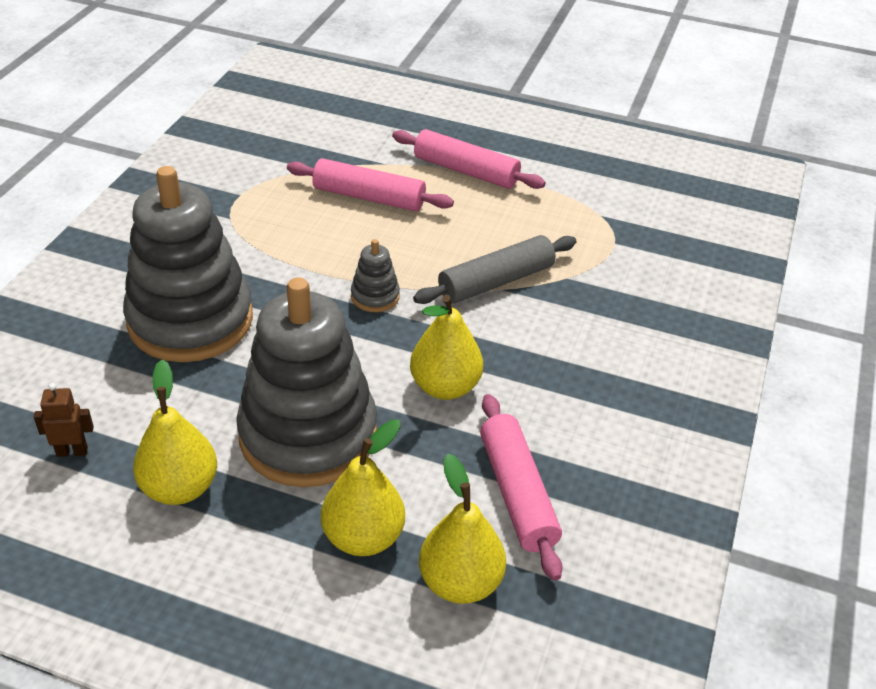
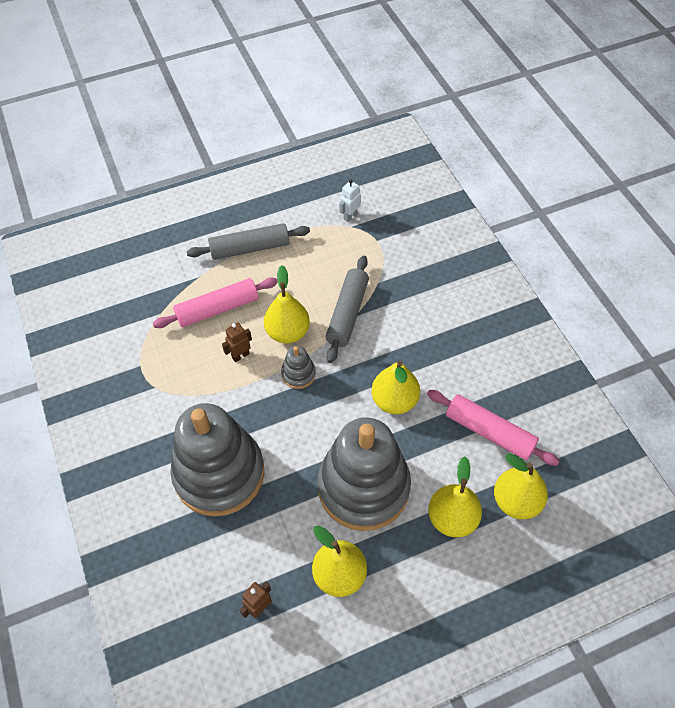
camera: 40 degrees left, 15 degrees up
pink rolling pin [392,129,546,189] -> grey rolling pin [187,223,310,260]
none -> brown robot [222,322,252,362]
none -> yellow pear [264,265,310,343]
none -> white robot [339,180,361,222]

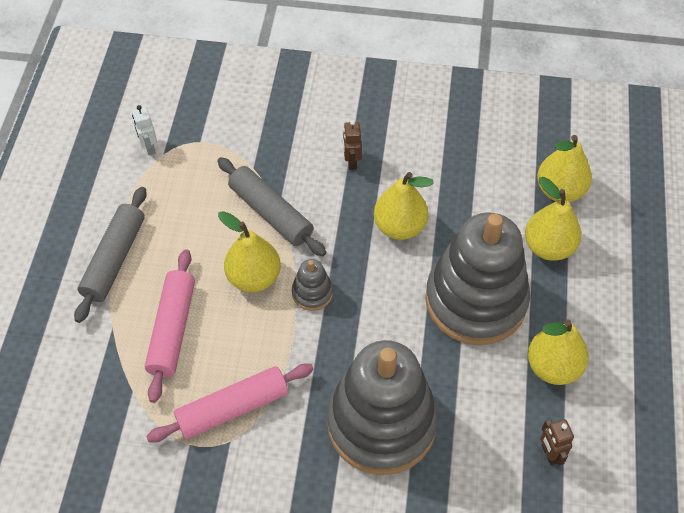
camera: 60 degrees left, 0 degrees up
brown robot [222,322,252,362] -> brown robot moved to [343,120,362,170]
pink rolling pin [427,390,560,466] -> pink rolling pin moved to [146,364,314,443]

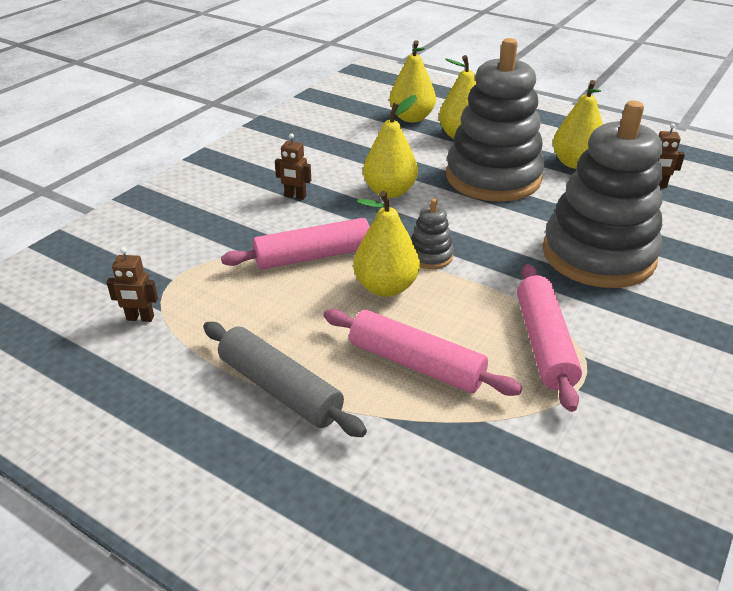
camera: 65 degrees left, 20 degrees down
white robot [132,105,157,155] -> brown robot [106,247,158,322]
grey rolling pin [217,157,326,257] -> pink rolling pin [221,218,370,270]

